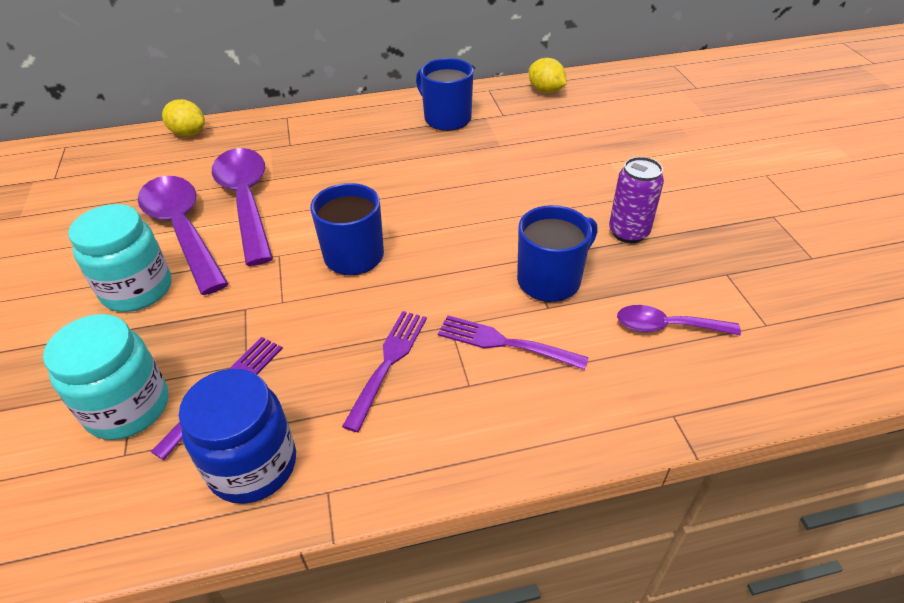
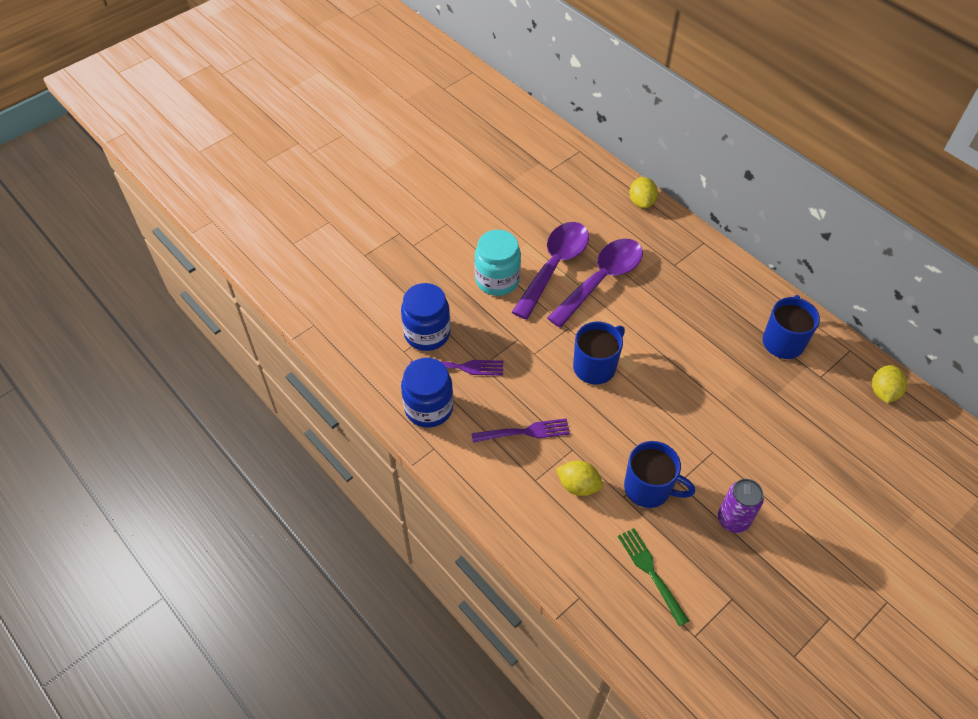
camera: 60 degrees right, 10 degrees up
turquoise jar [43,314,168,440] -> blue jar [401,283,451,351]
purple fork [438,315,589,370] -> yellow lemon [556,460,603,496]
purple spoon [617,305,741,335] -> green fork [618,528,689,627]

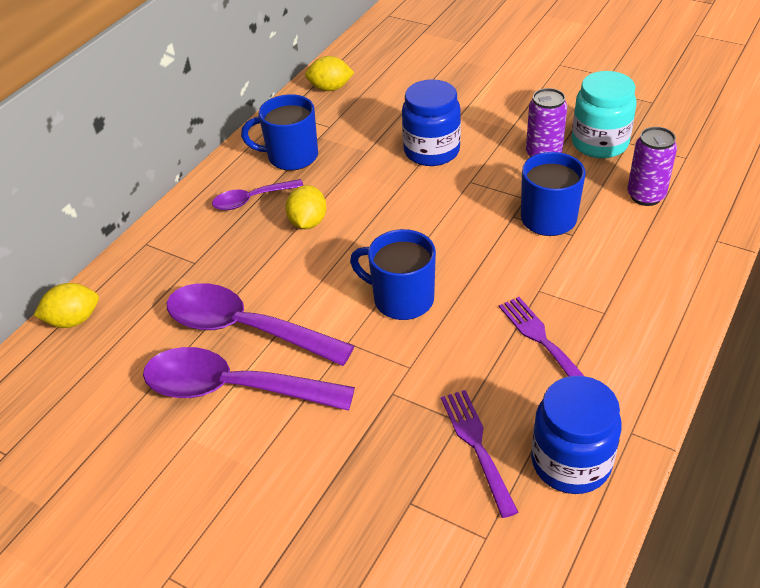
camera: 105 degrees left, 10 degrees down
blue jar [401,283,451,351] -> blue jar moved to [402,79,461,166]
turquoise jar [475,230,521,296] -> turquoise jar moved to [572,71,636,158]
yellow lemon [556,460,603,496] -> yellow lemon moved to [285,185,327,229]
green fork [618,528,689,627] -> purple can [627,127,677,206]
none -> purple spoon [212,179,304,210]

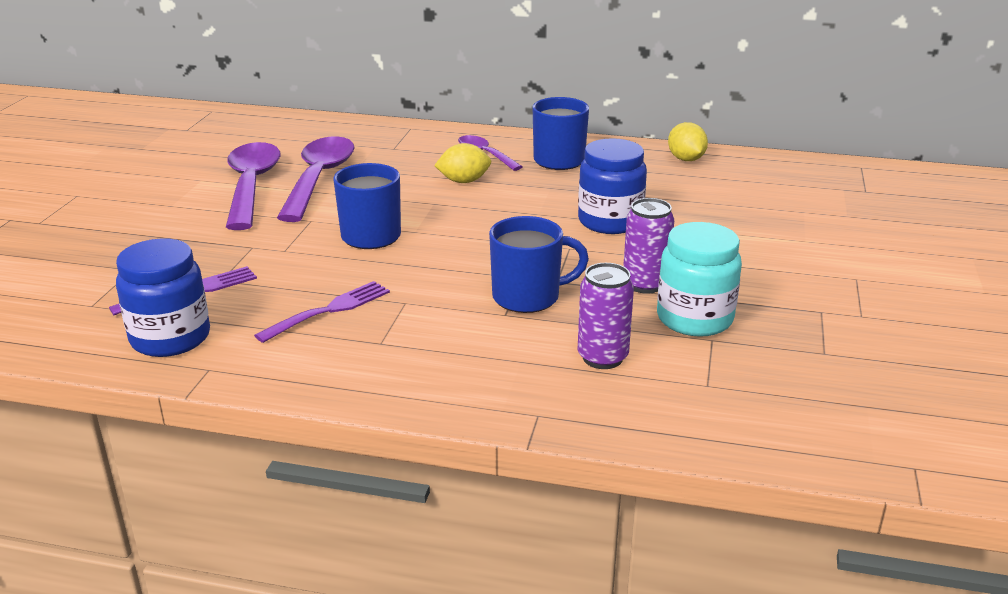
camera: 70 degrees right, 15 degrees down
yellow lemon [33,283,99,328] -> none

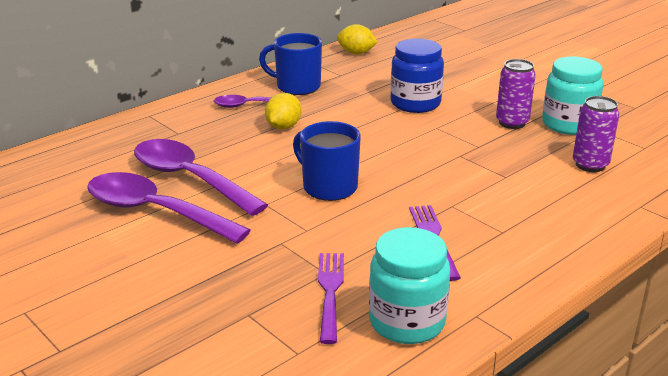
camera: 55 degrees left, 0 degrees up
blue jar [116,239,210,357] -> turquoise jar [369,227,450,344]
blue mug [489,216,589,313] -> none

